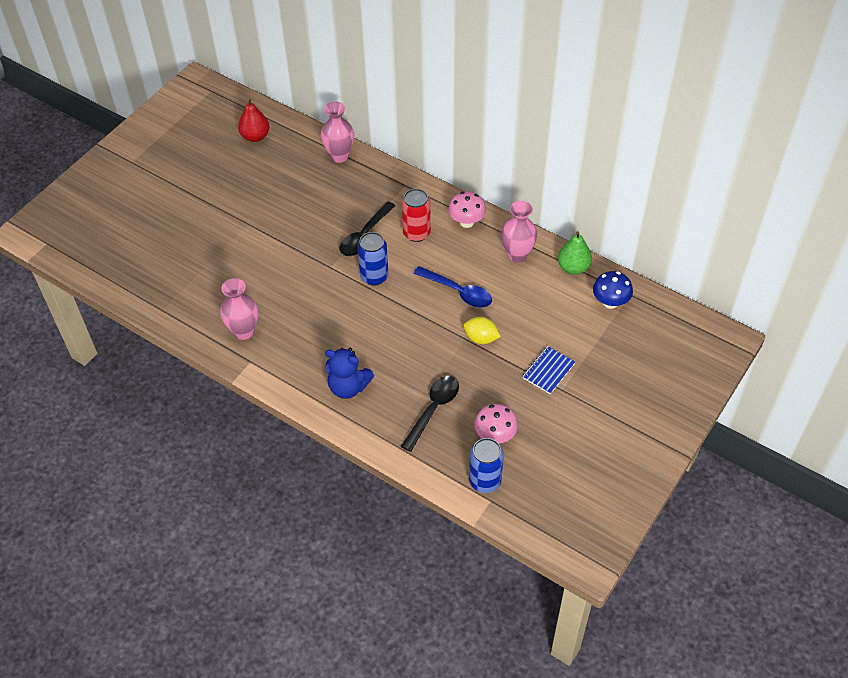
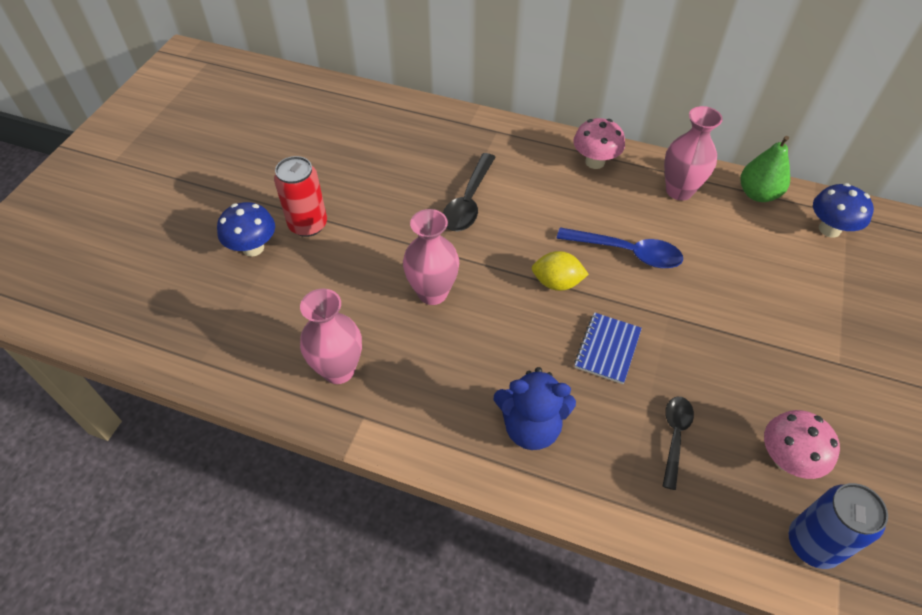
camera: 15 degrees left, 0 degrees up
red pear [238,98,269,142] -> none
pink vase [321,102,354,163] -> pink vase moved to [403,209,459,305]
blue can [357,232,389,286] -> none
black spoon [401,376,459,452] -> black spoon [662,397,694,490], size x0.66
red can [402,189,431,242] -> red can moved to [274,156,327,237]
yellow lemon [463,317,501,344] -> yellow lemon moved to [532,251,589,291]
blue notebook [522,346,575,394] -> blue notebook moved to [574,312,642,384]
none -> blue mushroom [217,202,275,256]

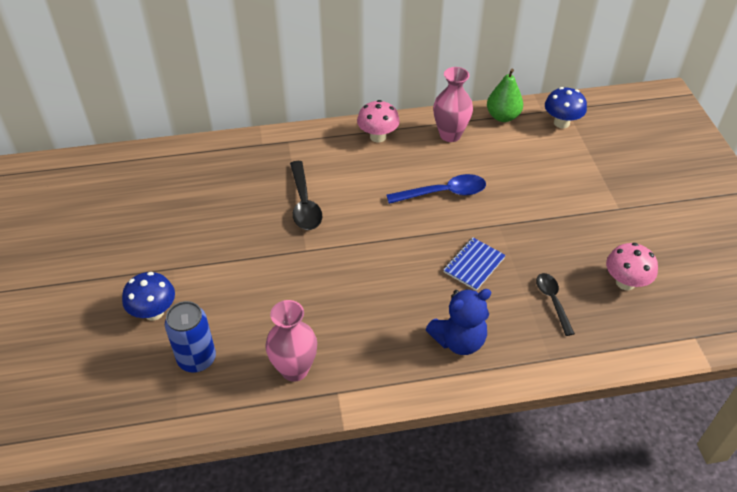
camera: 30 degrees left, 5 degrees down
red can [274,156,327,237] -> none
pink vase [403,209,459,305] -> none
yellow lemon [532,251,589,291] -> none
blue notebook [574,312,642,384] -> blue notebook turned 45 degrees clockwise [443,238,506,291]
blue can [789,483,888,569] -> blue can moved to [165,301,216,373]

